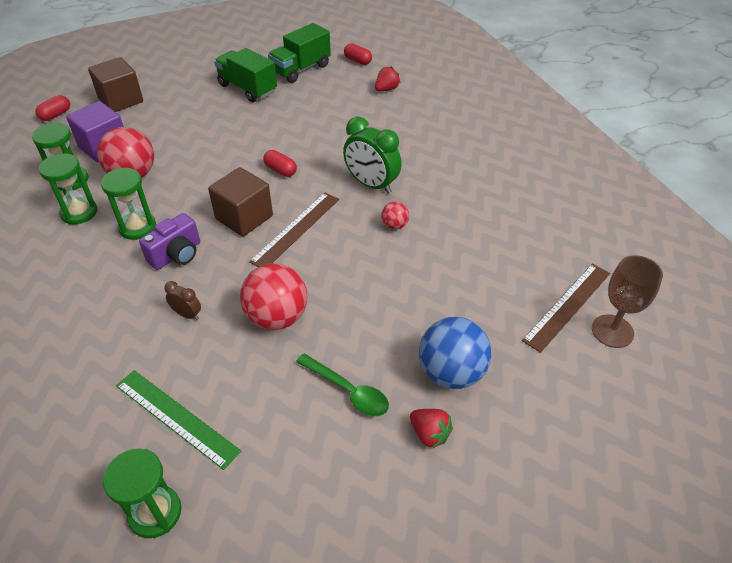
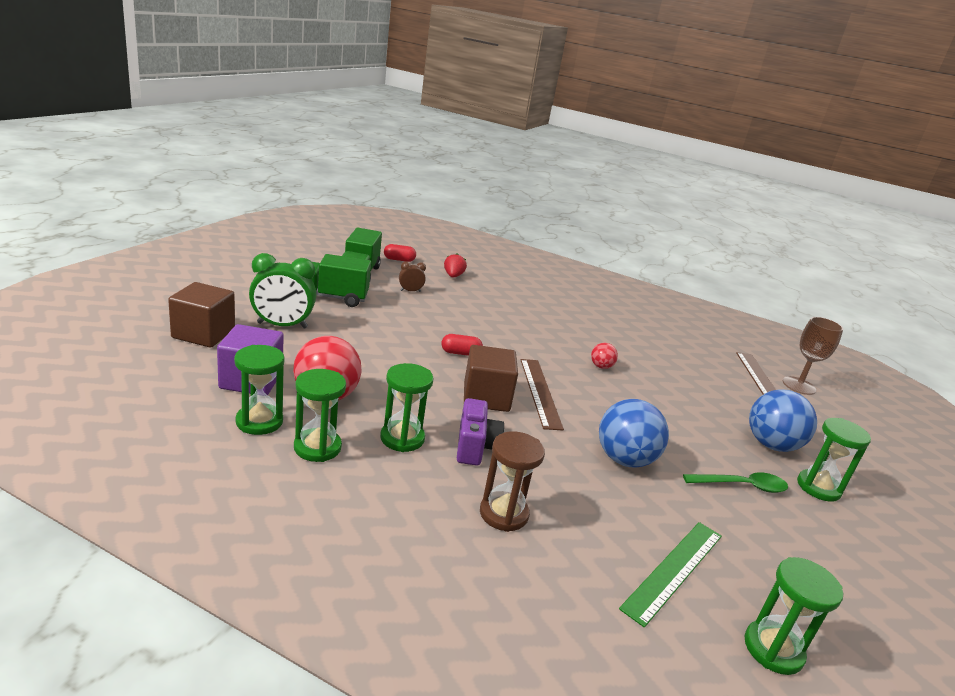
camera: 45 degrees left, 20 degrees down
red capsule [35,95,70,121] -> none
green ruler [116,370,241,470] -> green ruler turned 45 degrees counterclockwise [619,522,722,628]
brown clock [164,281,201,320] -> brown clock moved to [399,262,426,292]
red ball [240,263,307,330] -> blue ball [599,399,669,468]
green clock [343,116,402,194] -> green clock moved to [249,253,316,329]
red strawberry [410,409,453,449] -> green hourglass [797,418,871,502]
none -> brown hourglass [480,431,545,532]

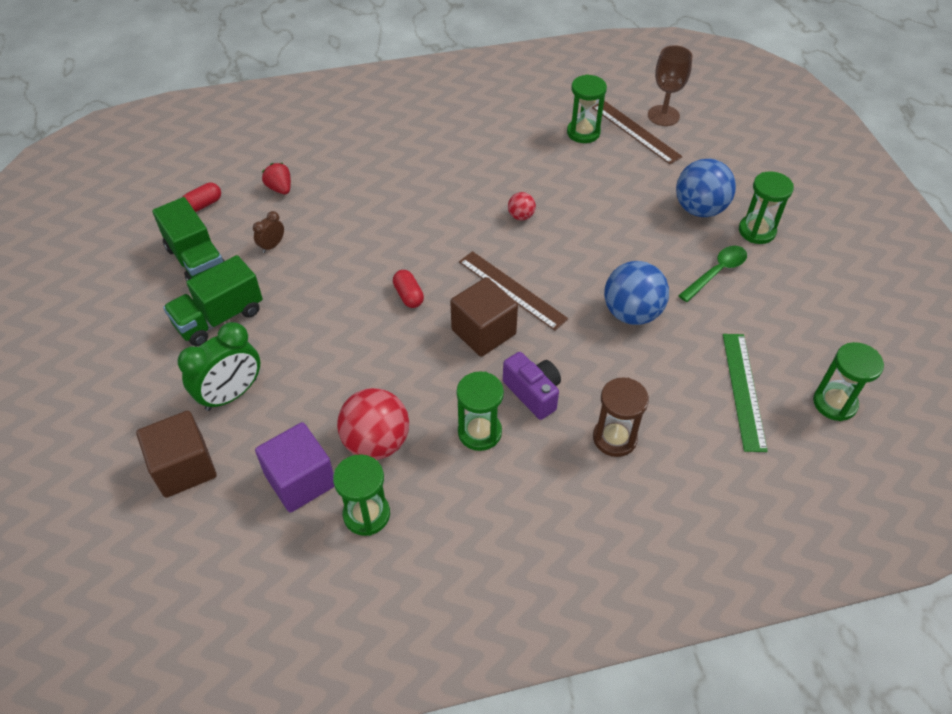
camera: 35 degrees left, 25 degrees up
green hourglass [294,369,346,462] -> green hourglass moved to [567,74,607,143]
red capsule [441,334,483,356] -> red capsule turned 75 degrees counterclockwise [393,270,424,308]

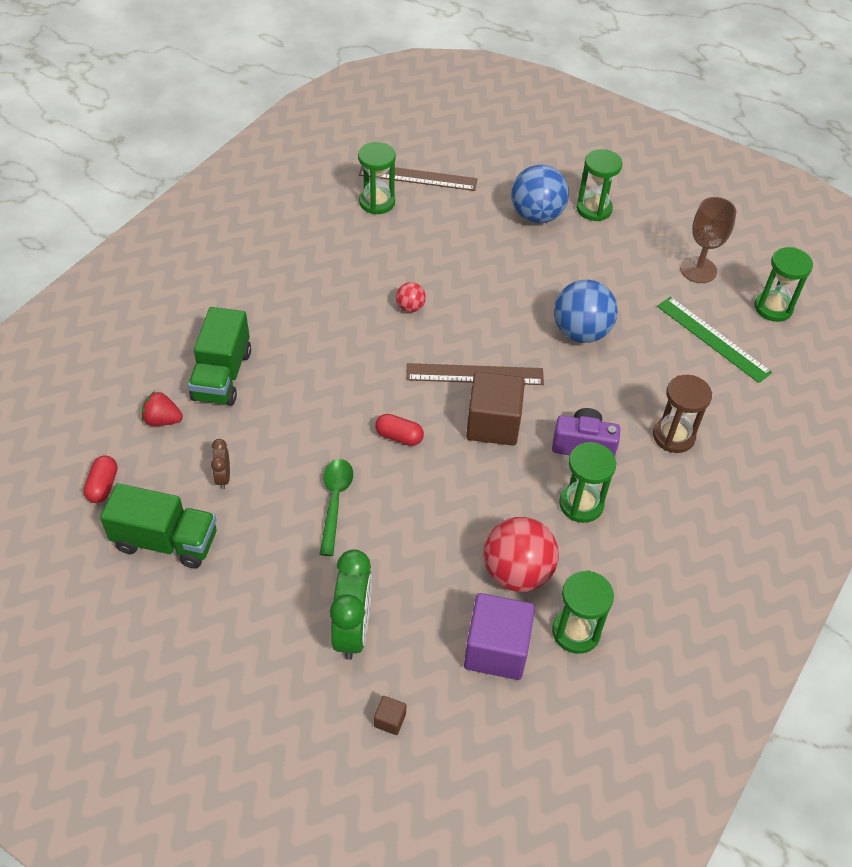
camera: 45 degrees left, 0 degrees up
brown cube [136,411,217,498] -> brown cube [374,696,406,735], size x0.42
green truck [163,255,263,346] -> green truck moved to [188,307,251,406]
brown goblet [648,45,693,126] -> brown goblet moved to [680,197,736,283]
green spoon [678,246,747,302] -> green spoon moved to [320,459,353,556]

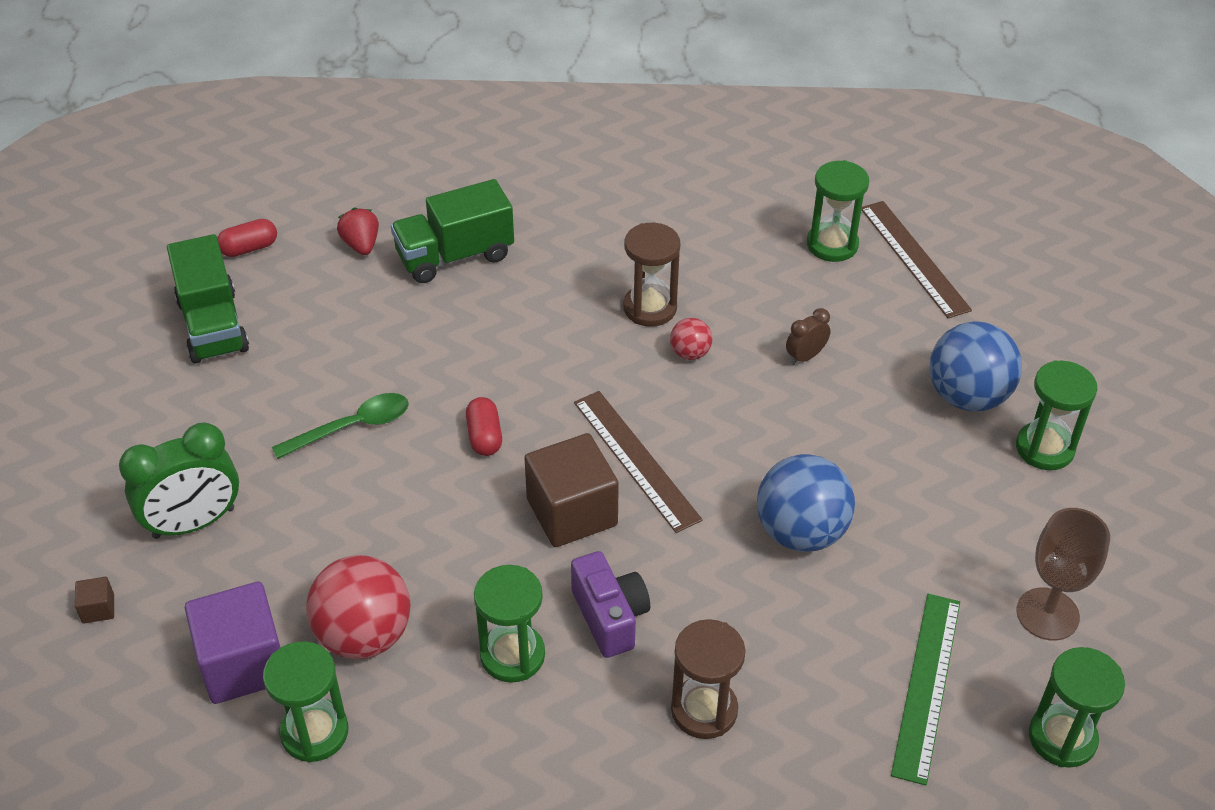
camera: 60 degrees right, 5 degrees down
brown clock [211,439,230,489] -> brown clock moved to [786,308,831,365]
none -> brown hourglass [623,223,680,327]

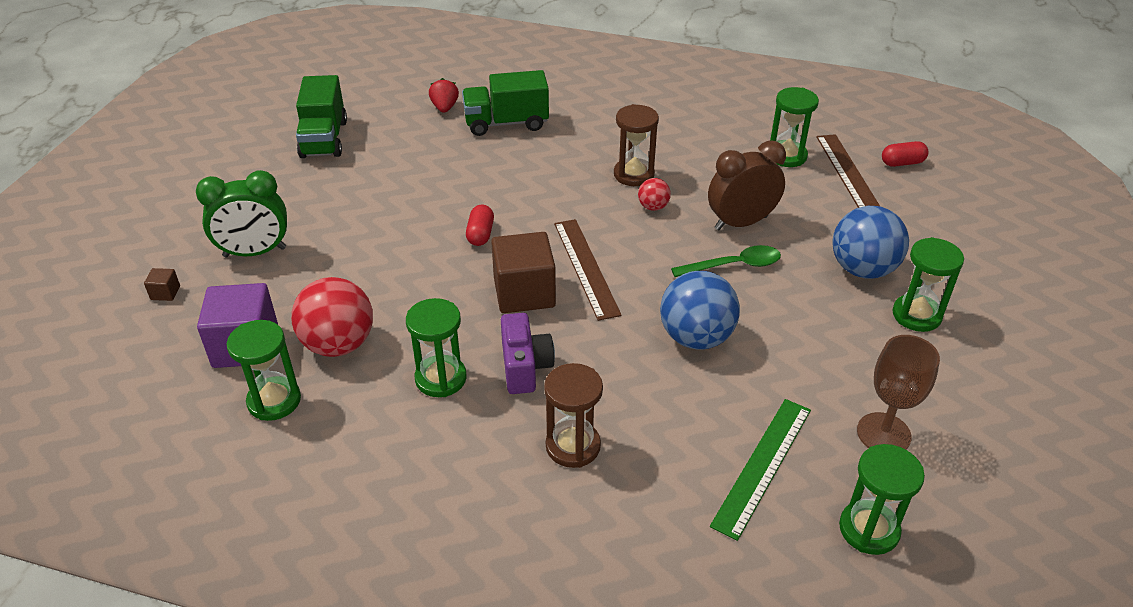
camera: 15 degrees right, 5 degrees down
red capsule [217,219,277,257] -> red capsule moved to [882,141,928,167]
green spoon [272,393,409,459] -> green spoon moved to [671,245,781,277]
brown clock [786,308,831,365] -> brown clock [708,141,786,230], size x2.03

